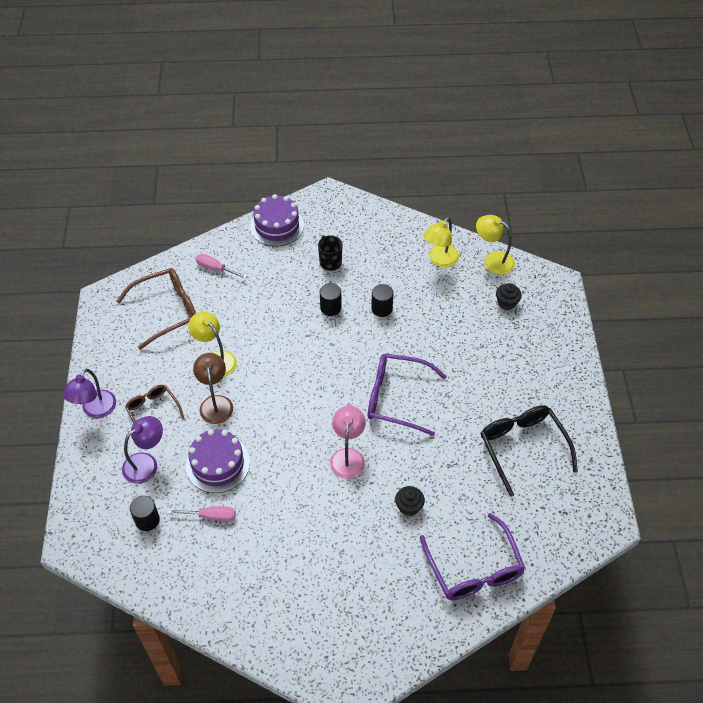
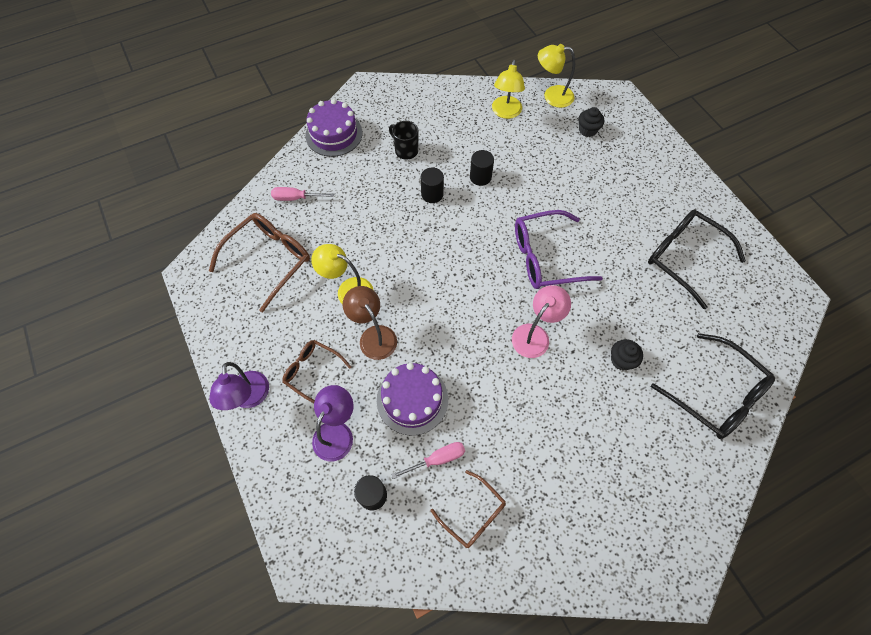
camera: 25 degrees left, 10 degrees up
pink lamp [330,406,366,479] -> pink lamp turned 60 degrees clockwise [512,285,571,358]
purple glasses [420,513,525,600] -> black glasses [651,333,775,439]
none -> brown glasses [431,470,506,548]

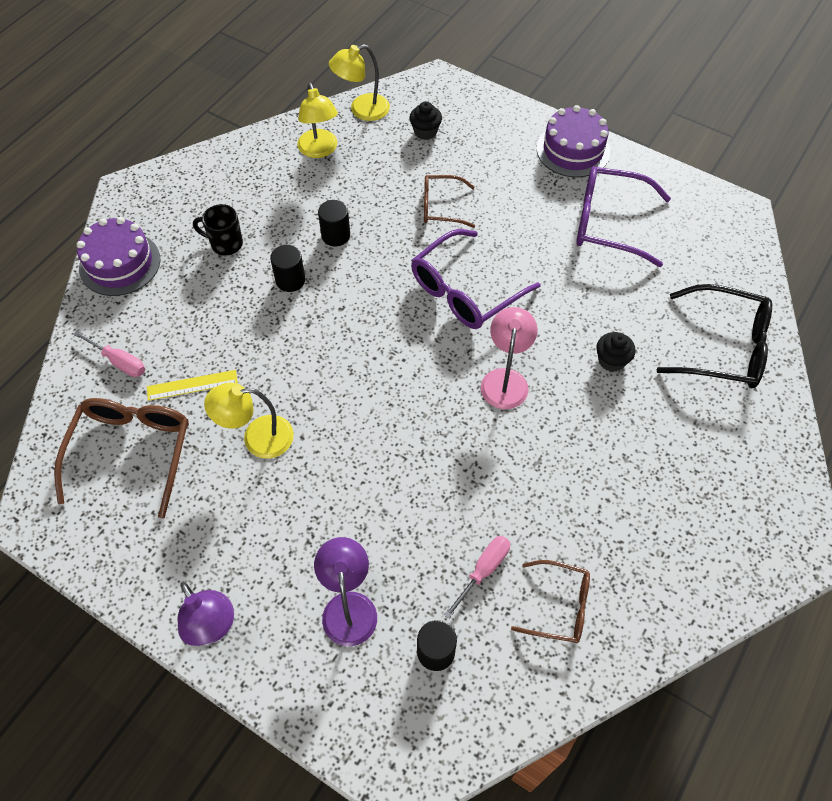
camera: 30 degrees left, 5 degrees down
pink screwdriver [271,187,334,201] -> pink screwdriver turned 120 degrees counterclockwise [74,331,145,377]
brown glasses [282,340,351,403] -> brown glasses moved to [424,175,475,228]
brown lamp [343,286,397,360] -> none
purple cake [377,363,448,436] -> purple cake moved to [537,105,610,178]
black glasses [648,209,746,309] -> purple glasses [576,166,671,267]
none -> yellow ruler [147,370,238,401]

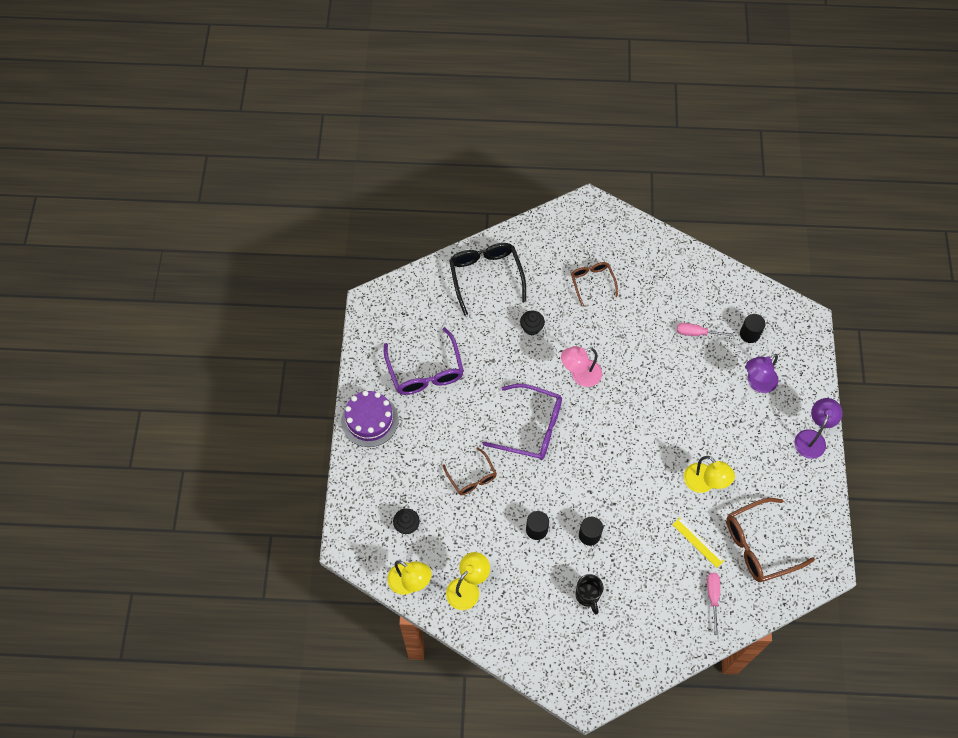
camera: 120 degrees left, 5 degrees up
purple cake [76,217,161,296] -> none
brown glasses [511,560,590,643] -> brown glasses moved to [571,262,618,307]

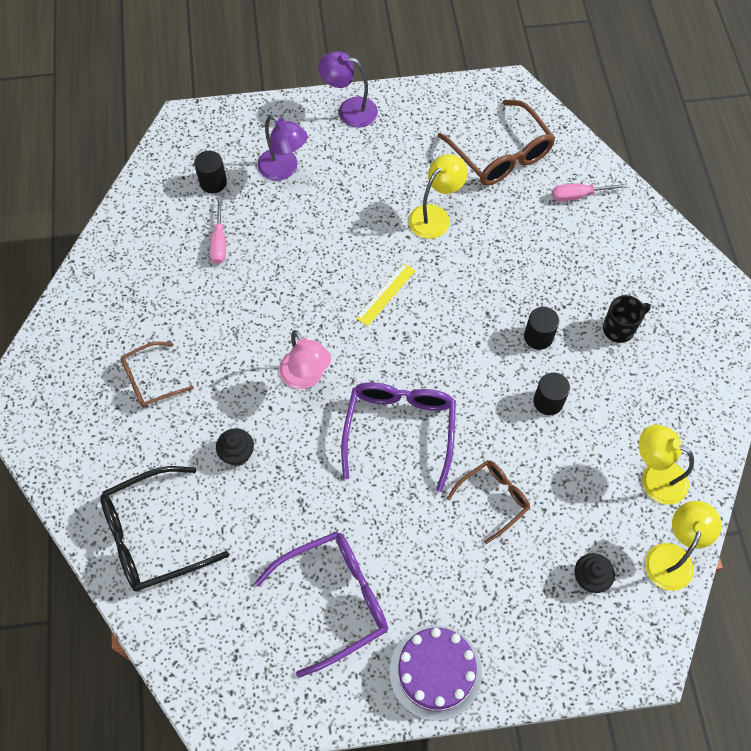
camera: 100 degrees left, 0 degrees up
yellow ruler [672,518,725,568] -> yellow ruler moved to [356,263,416,326]

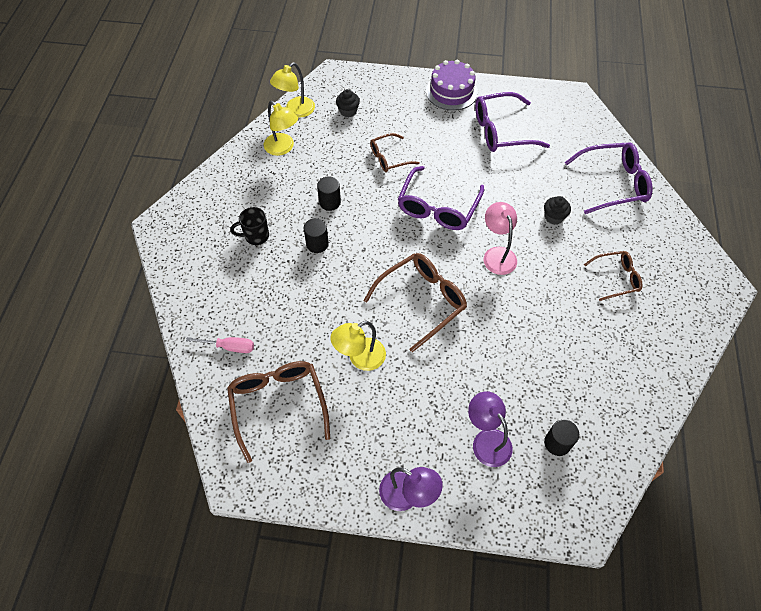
camera: 165 degrees left, 5 degrees down
black glasses [100,466,229,592] -> purple glasses [565,142,653,214]
pink screwdriver [210,196,226,264] -> none
yellow ruler [356,263,416,326] -> brown glasses [363,253,467,352]

